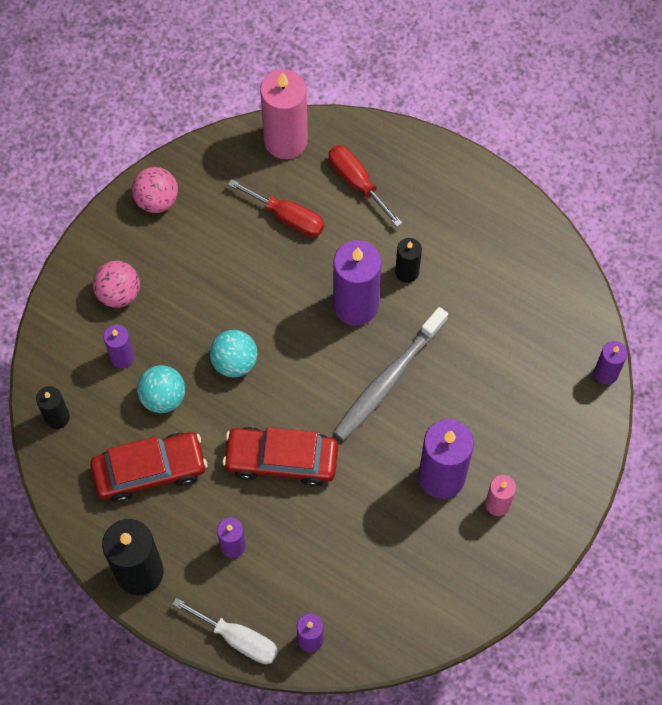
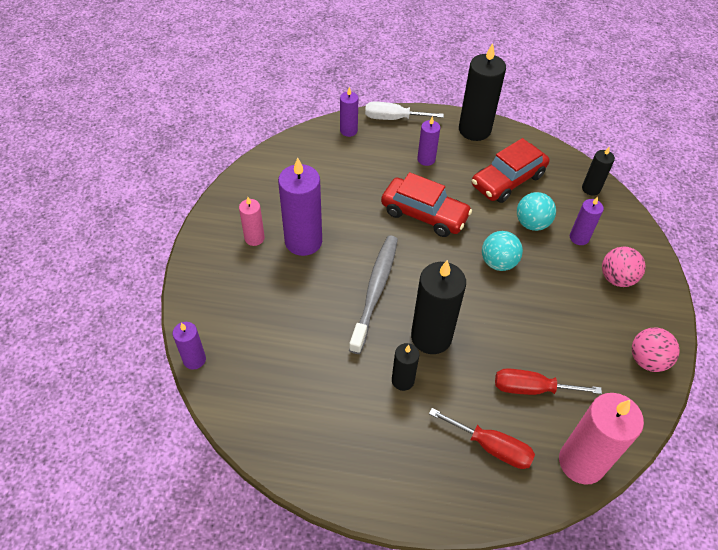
camera: 155 degrees right, 15 degrees down
red car [223,427,338,487] -> red car turned 45 degrees clockwise [381,172,472,237]
purple candle [333,240,381,325] -> black candle [411,260,466,354]

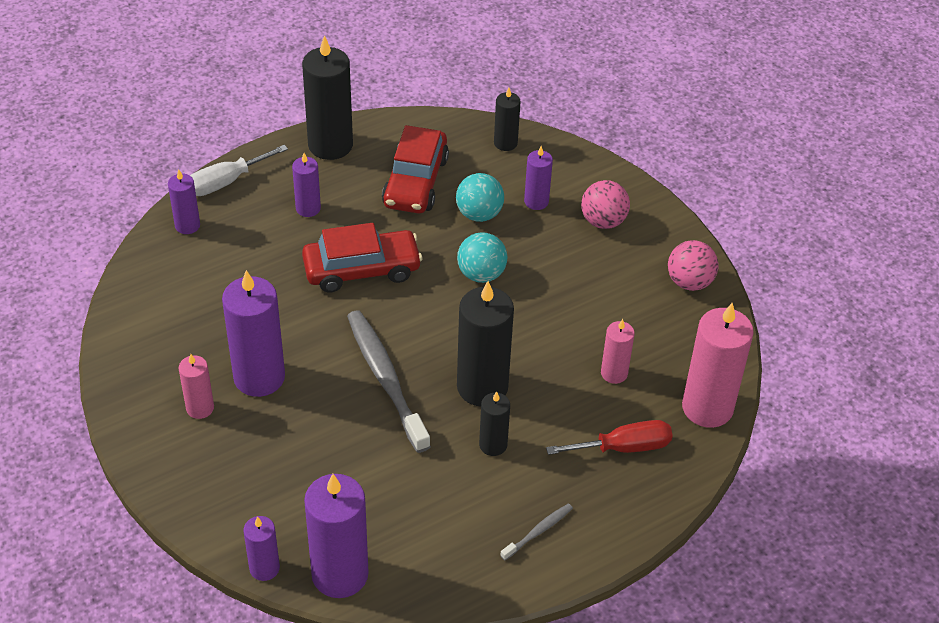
camera: 40 degrees left, 5 degrees down
red screwdriver [495,368,602,395] -> pink candle [601,319,635,384]
none -> purple candle [304,474,369,598]
none -> grey toothbrush [500,503,573,560]

